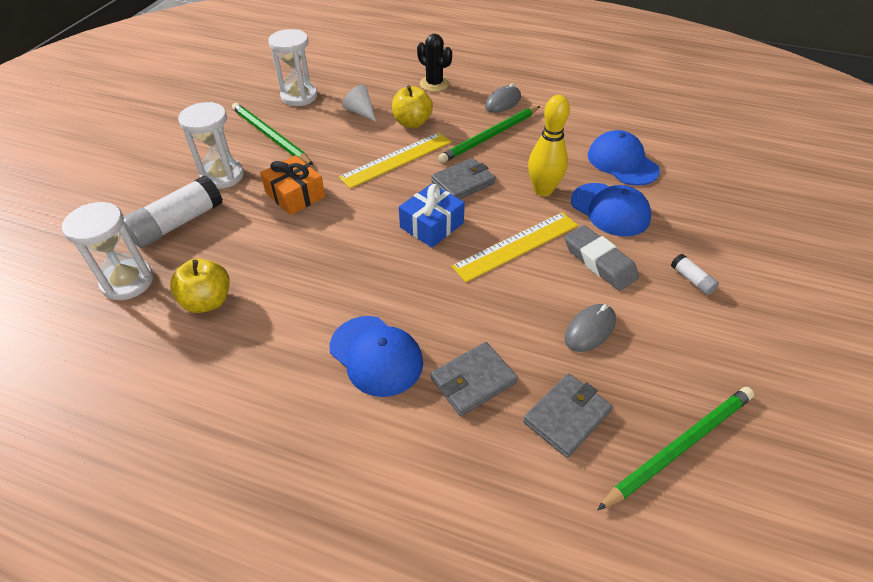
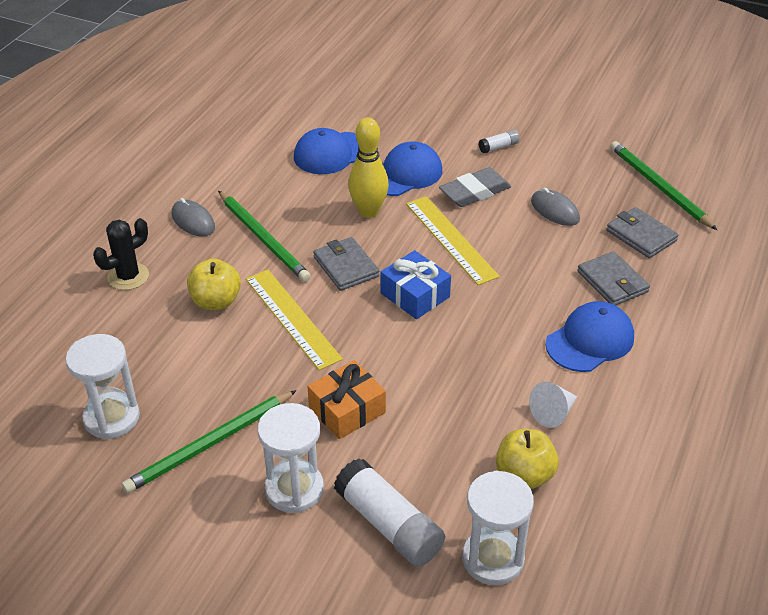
camera: 85 degrees left, 5 degrees down
white cone [342,85,376,121] -> white cone moved to [529,382,577,428]

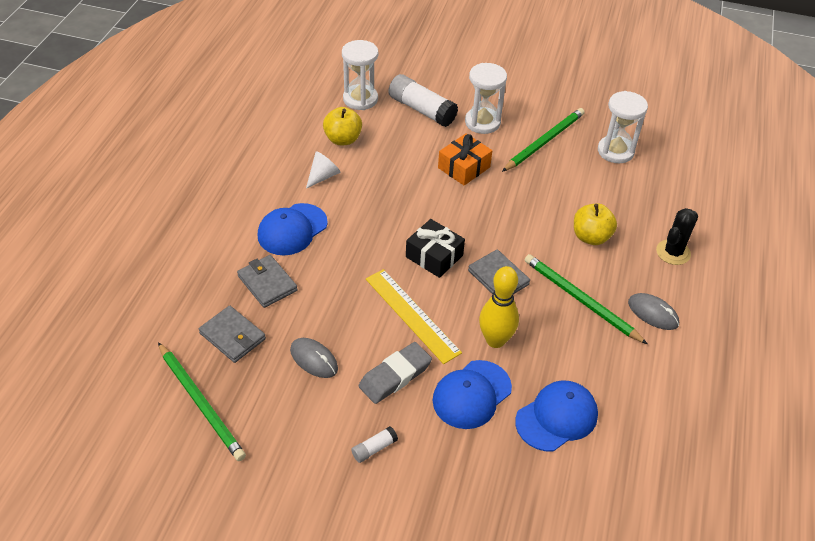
camera: 170 degrees right, 5 degrees up
yellow ruler [246,270,343,370] -> none
blue gift [381,250,451,319] -> black gift [406,219,465,278]

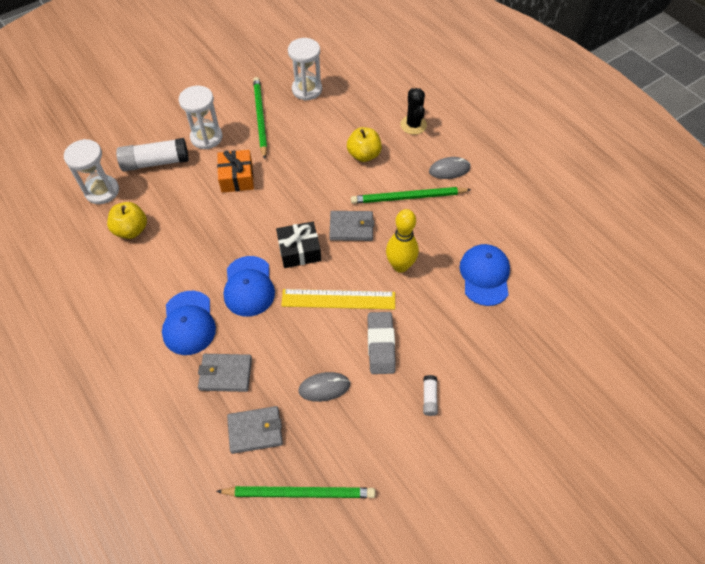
camera: 50 degrees left, 10 degrees up
white cone [306,151,341,188] -> none
blue cap [432,360,512,429] -> blue cap moved to [223,256,275,317]

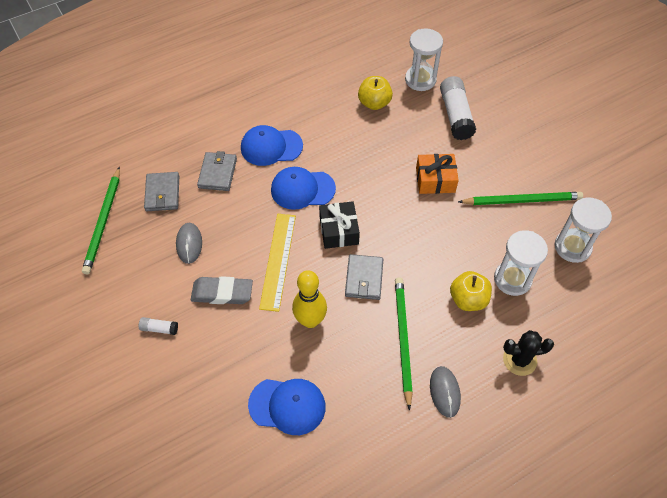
camera: 95 degrees right, 0 degrees up
white hourglass [179,86,223,149] -> white hourglass moved to [494,230,548,296]

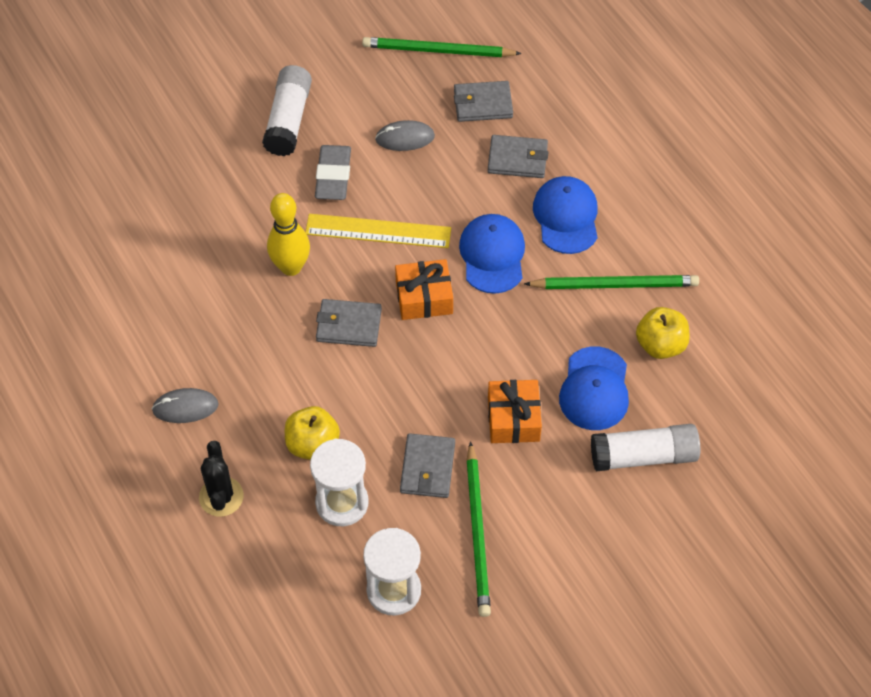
camera: 90 degrees right, 0 degrees up
white glue stick [139,317,178,335] -> white glue stick [262,65,312,156], size x2.13
blue cap [248,379,326,435] -> blue cap moved to [559,346,629,430]
black gift [319,201,360,249] -> orange gift [395,259,453,320]
green pencil [395,277,413,411] -> green pencil moved to [524,275,699,289]
white hourglass [405,28,443,91] -> none
none -> grey wallet [400,433,455,498]

